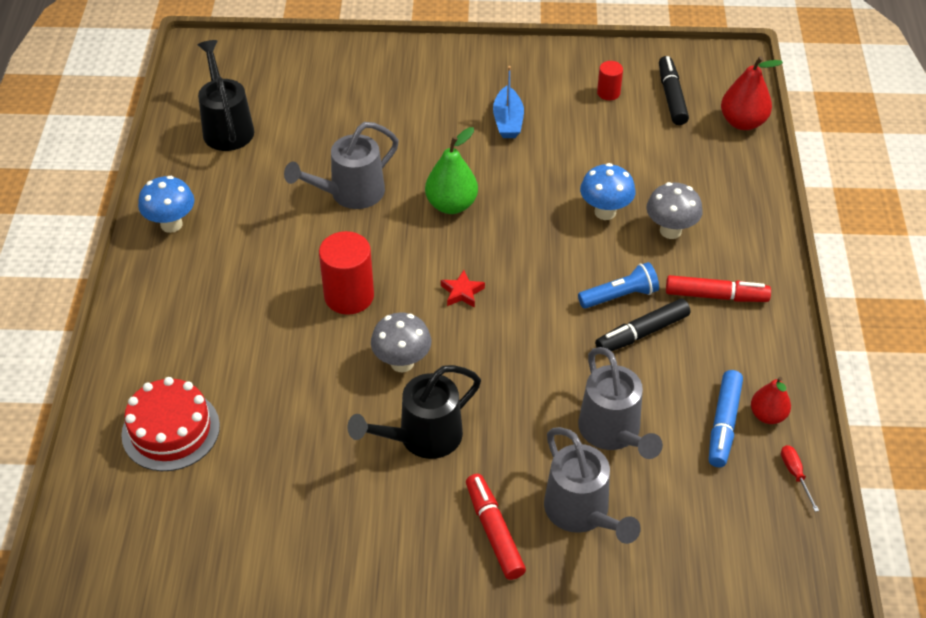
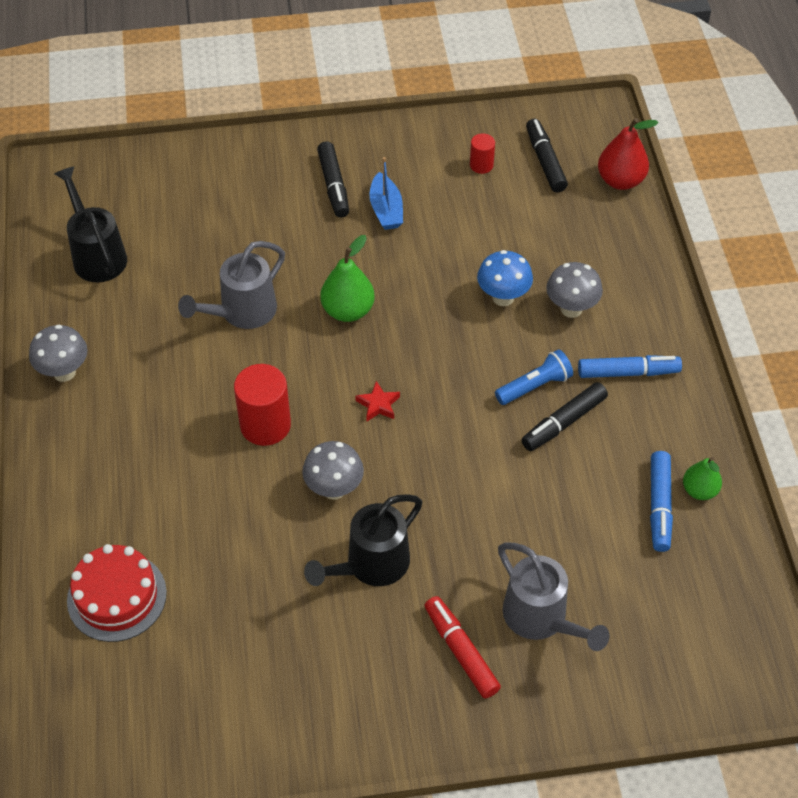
camera: 10 degrees left, 5 degrees up
blue mushroom [138,176,194,233] -> grey mushroom [29,325,88,382]
grey watering can [578,347,663,459] -> none
red marker [666,275,771,302] -> blue marker [578,355,682,378]
red pear [751,377,791,424] -> green pear [683,457,722,500]
red screwdriver [781,445,819,512] -> none
none -> black marker [317,142,349,218]

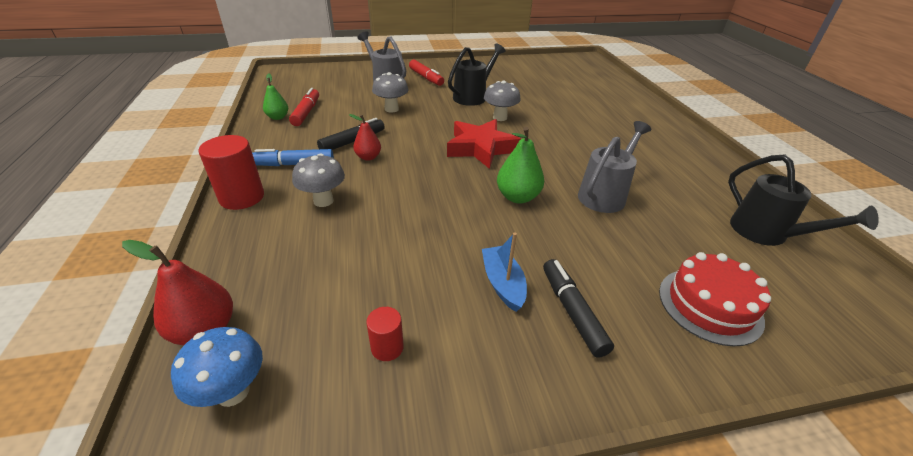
camera: 175 degrees right, 15 degrees down
grey mushroom [29,325,88,382] -> grey mushroom moved to [372,72,409,113]
red cake [67,544,167,642] -> red cake moved to [659,252,771,347]
red cylinder [234,364,291,446] -> red cylinder moved to [198,135,264,210]
red star [355,381,400,421] -> red star [447,119,521,169], size x2.34
blue mushroom [477,250,533,306] -> blue mushroom moved to [171,327,263,407]
blue flashlight [495,349,573,405] -> red pear [349,114,381,161]
black marker [526,119,568,192] -> none
blue marker [650,451,673,552] -> red marker [289,88,319,126]

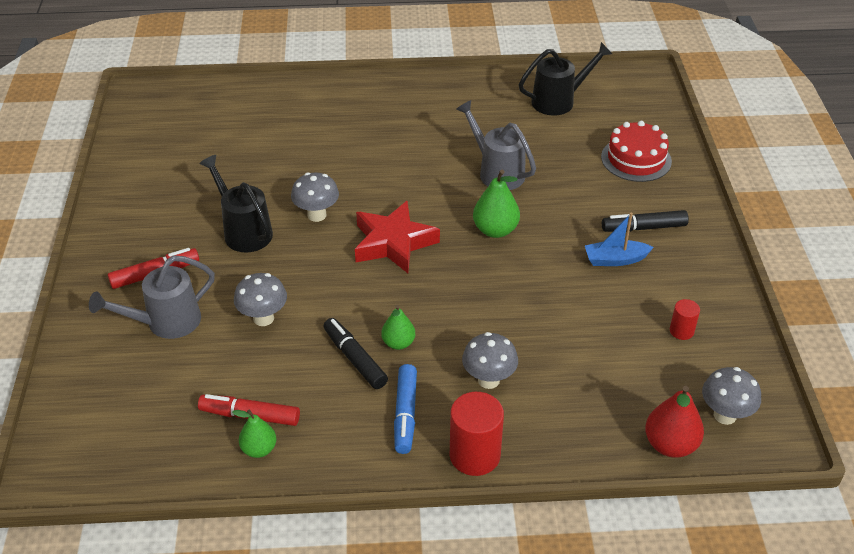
camera: 80 degrees left, 5 degrees up
blue mushroom [171,327,263,407] -> grey mushroom [702,367,761,425]
red pear [349,114,381,161] -> green pear [381,305,415,350]

